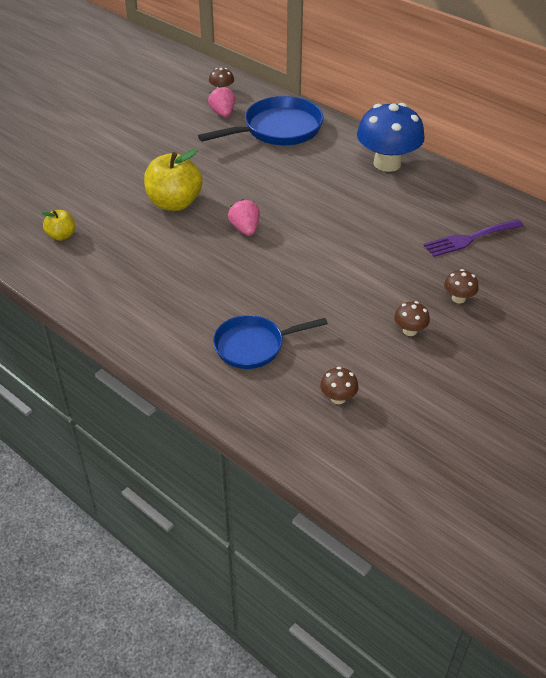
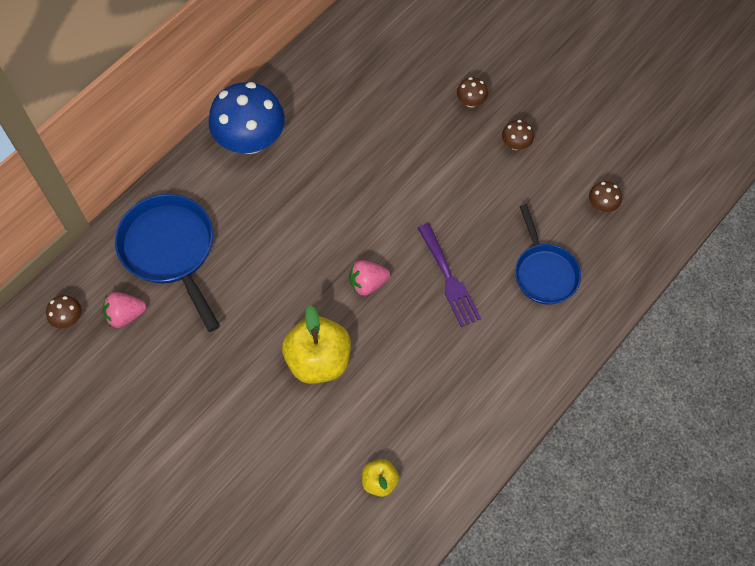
camera: 90 degrees left, 20 degrees up
purple fork [424,219,524,257] -> purple fork moved to [418,223,481,327]

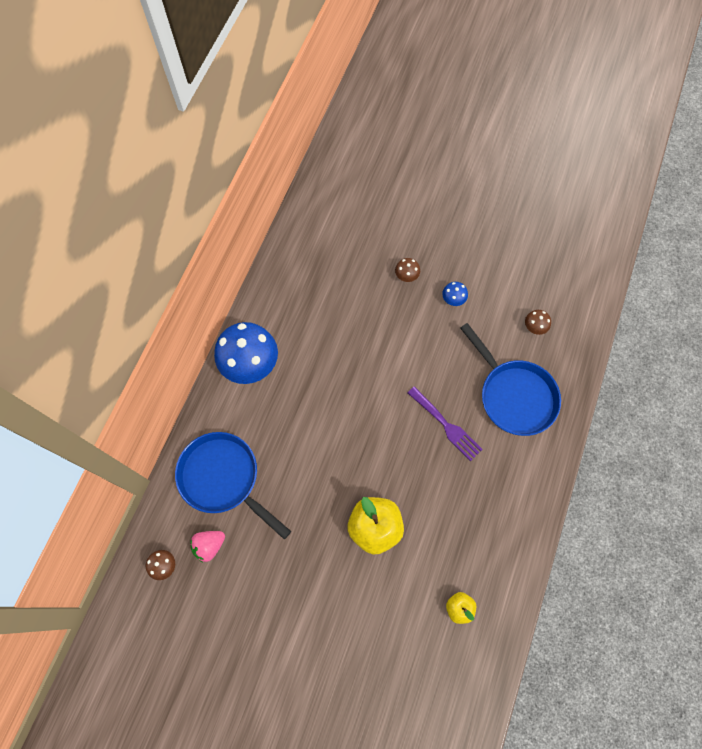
camera: 20 degrees left, 5 degrees up
pink strawberry [349,260,390,296] -> none
brown mushroom [502,120,534,150] -> blue mushroom [442,282,468,306]
blue pan [515,204,581,304] -> blue pan [460,323,561,436], size x1.51

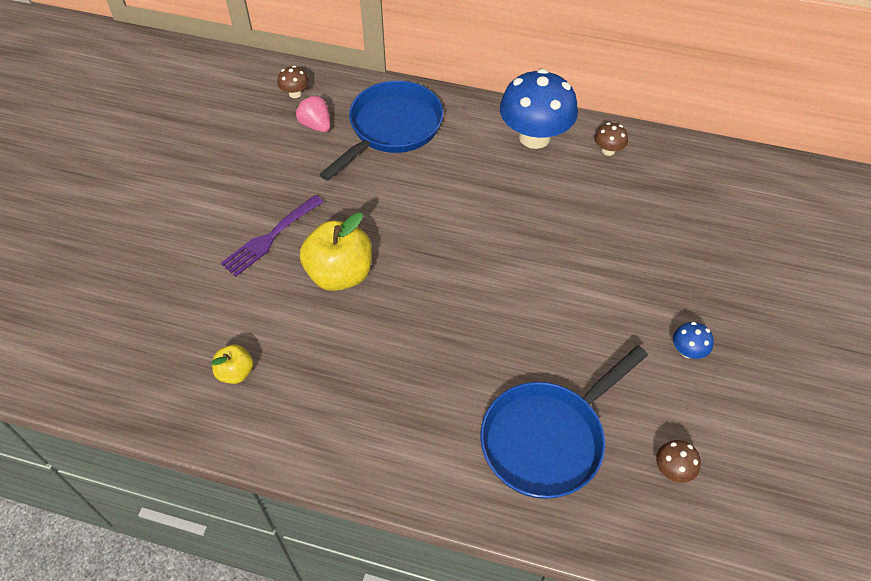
camera: 85 degrees right, 15 degrees down
brown mushroom [395,258,420,282] -> brown mushroom moved to [595,123,628,156]
purple fork [408,386,483,461] -> purple fork moved to [221,195,323,277]

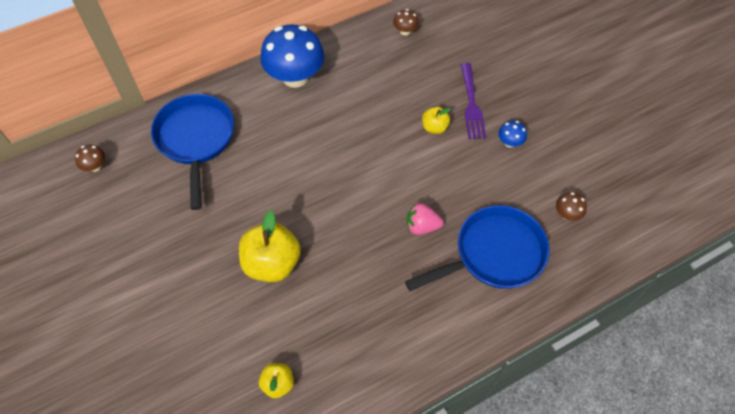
camera: 45 degrees left, 5 degrees up
purple fork [221,195,323,277] -> purple fork moved to [461,63,486,139]
pink strawberry [296,95,330,132] -> pink strawberry moved to [407,203,444,235]
blue pan [480,346,648,499] -> blue pan turned 120 degrees counterclockwise [405,205,550,291]
brown mushroom [595,123,628,156] -> brown mushroom moved to [393,9,419,36]
none -> yellow apple [422,107,451,134]

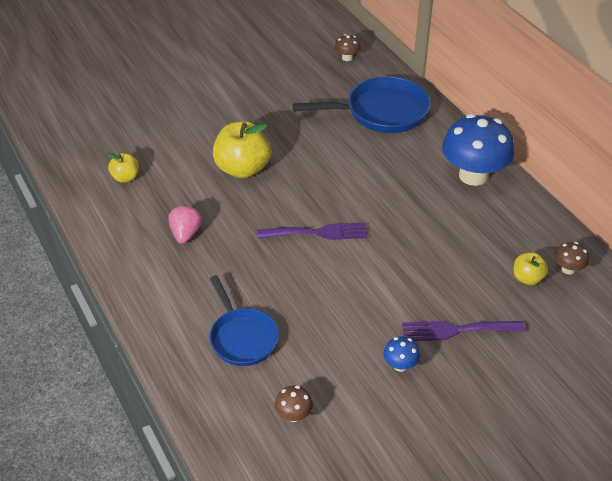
camera: 90 degrees right, 15 degrees down
blue pan [405,205,550,291] -> blue pan [209,275,279,366], size x0.66
pink strawberry [407,203,444,235] -> pink strawberry moved to [168,205,202,244]
yellow apple [422,107,451,134] -> yellow apple moved to [513,252,548,285]
none -> purple fork [257,223,368,240]

